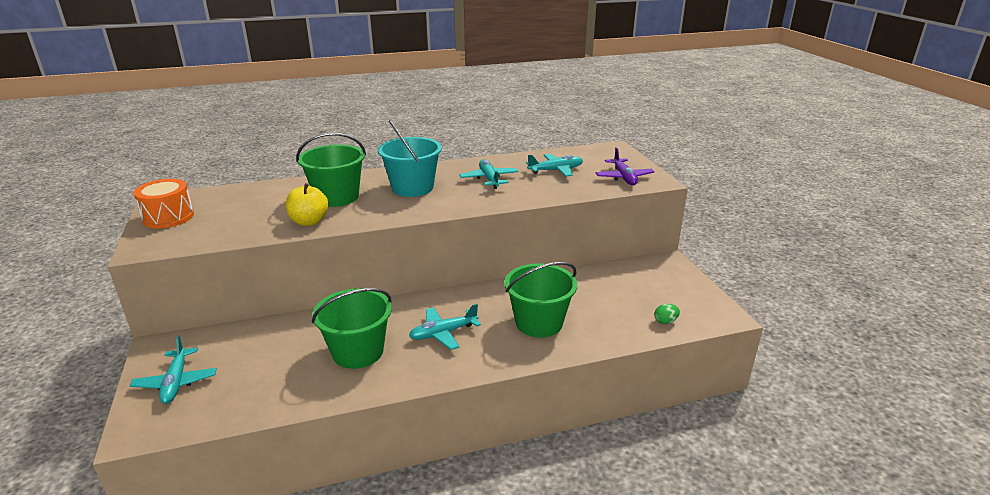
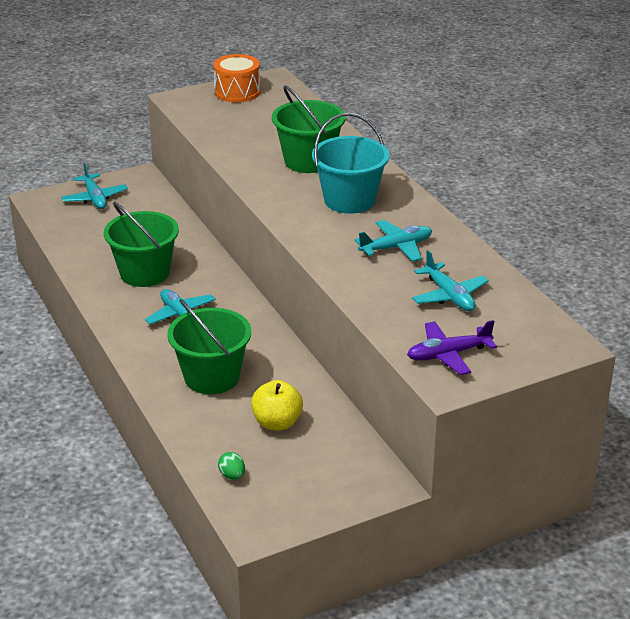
camera: 80 degrees right, 5 degrees up
turquoise plane [130,336,217,404] -> turquoise plane turned 90 degrees counterclockwise [61,162,128,209]
yellow apple [286,183,328,226] -> yellow apple moved to [251,380,303,430]

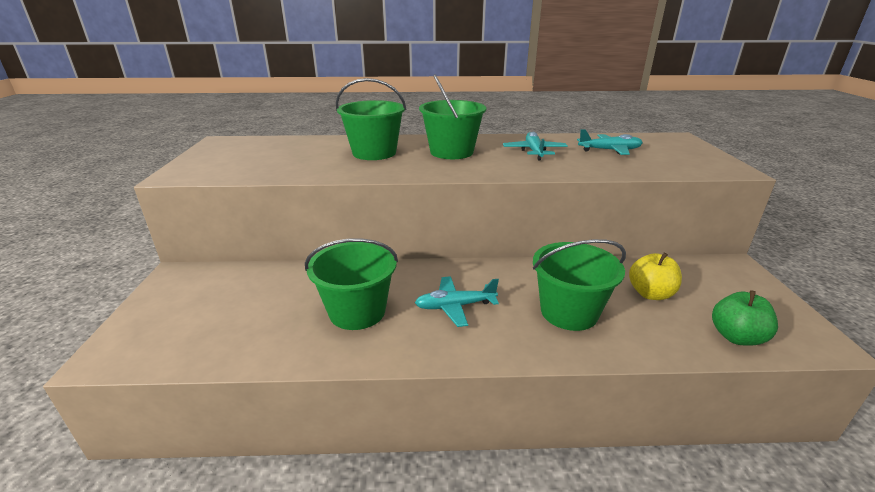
camera: 65 degrees left, 5 degrees down
turquoise plane [61,162,128,209] -> none
orange drum [213,54,260,103] -> none
green egg [218,452,245,480] -> green apple [712,291,778,346]
turquoise bucket [312,113,390,214] -> green bucket [419,75,486,159]
purple plane [407,320,497,375] -> none

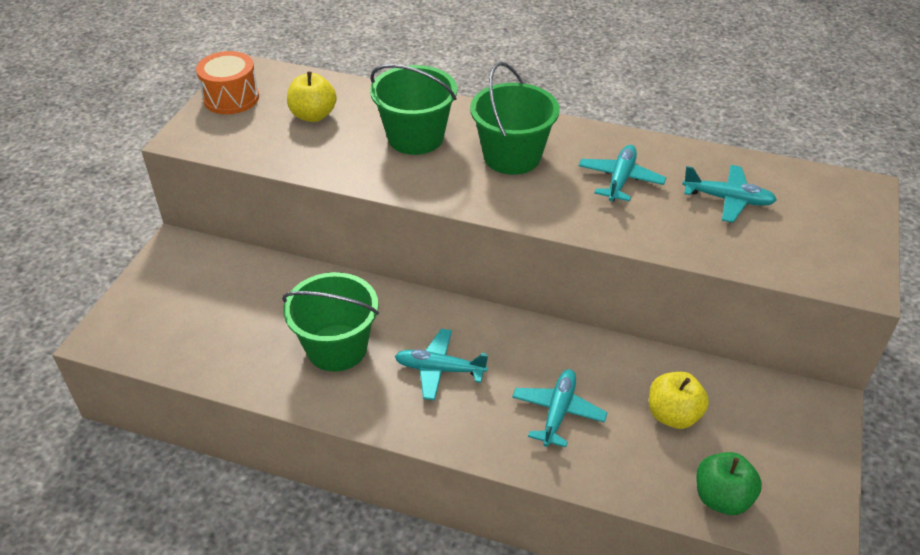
camera: 20 degrees right, 15 degrees up
green bucket [533,239,626,331] -> turquoise plane [512,369,608,447]
none -> orange drum [196,51,259,114]
none -> yellow apple [287,71,337,122]

